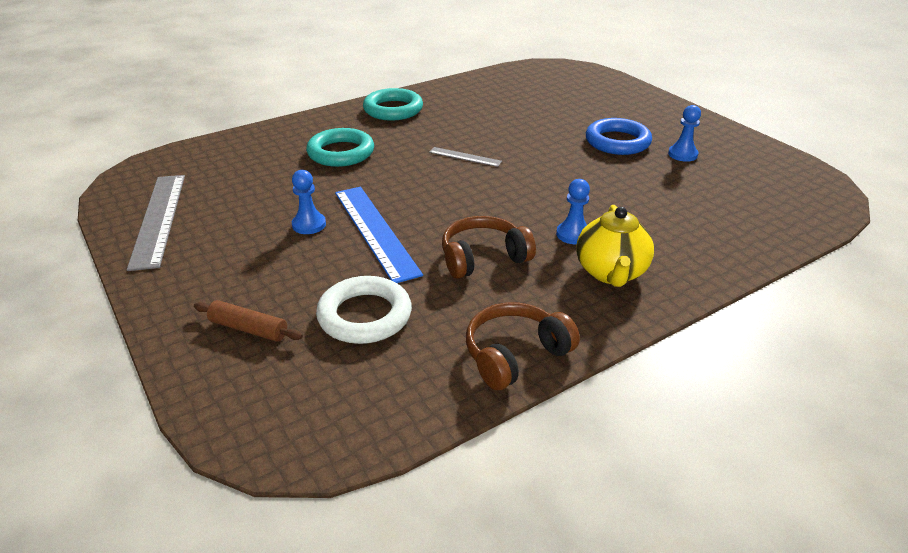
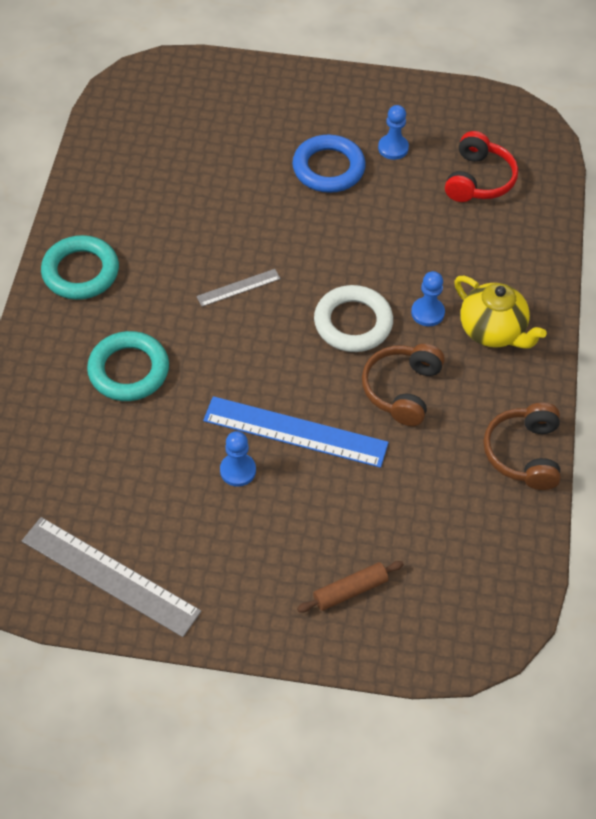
camera: 50 degrees left, 20 degrees up
white ring [316,276,412,344] -> white ring moved to [314,285,393,352]
none -> red headphones [445,131,518,202]

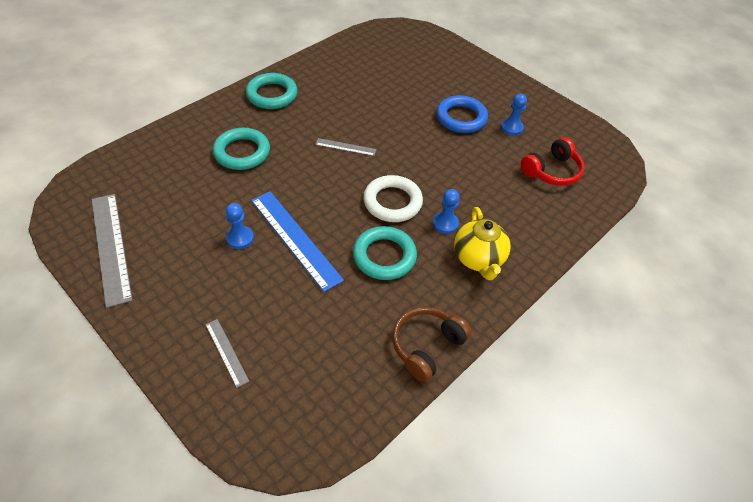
camera: 35 degrees right, 5 degrees down
brown rolling pin [297,561,404,612] -> grey ruler [205,319,249,388]
brown headphones [362,344,445,426] -> turquoise ring [353,226,417,280]

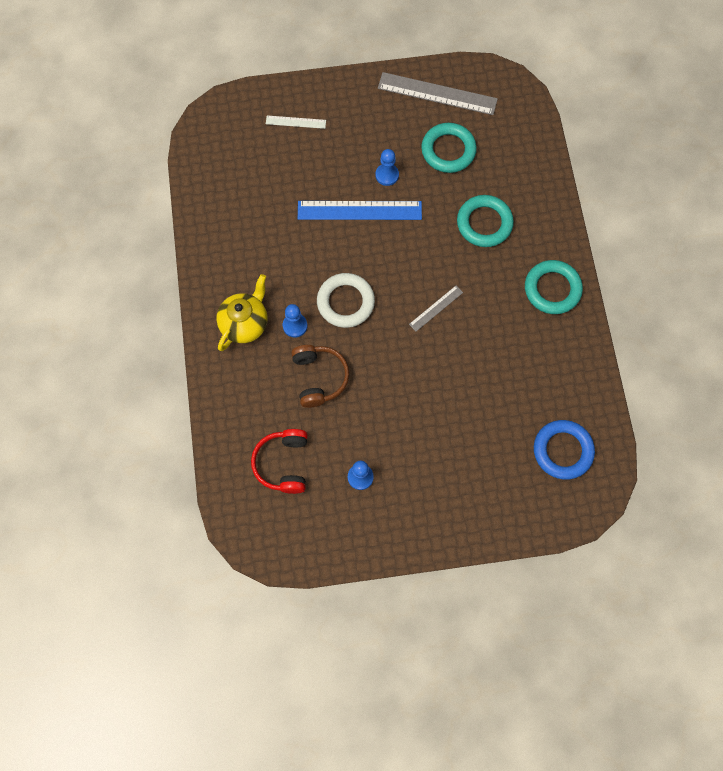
camera: 130 degrees right, 20 degrees up
grey ruler [205,319,249,388] -> white ruler [266,115,326,129]
turquoise ring [353,226,417,280] -> turquoise ring moved to [421,123,477,173]
brown headphones [392,307,472,382] -> brown headphones moved to [291,345,349,408]
blue ring [436,95,488,133] -> blue ring moved to [534,420,595,480]
yellow teapot [454,207,511,280] -> yellow teapot turned 90 degrees clockwise [216,274,267,351]

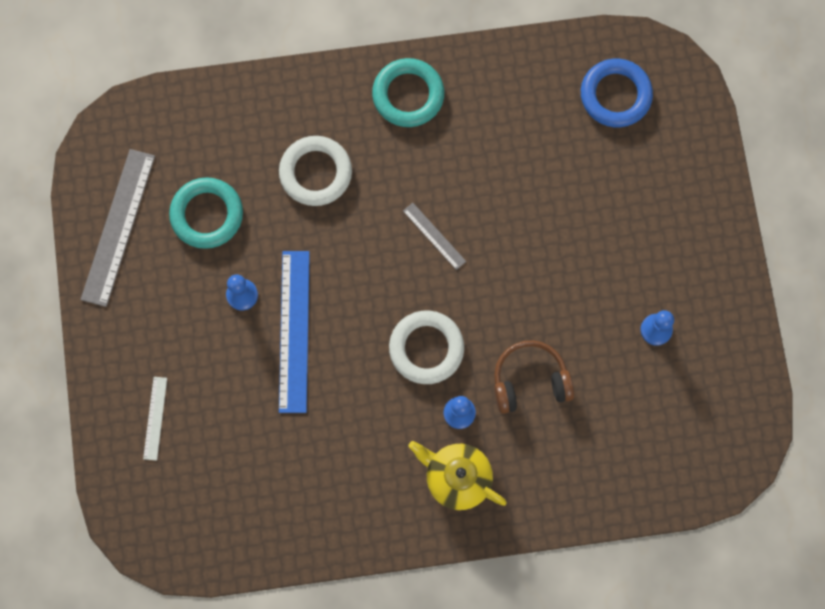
camera: 90 degrees left, 5 degrees up
red headphones [251,429,308,494] -> none
turquoise ring [457,195,514,247] -> white ring [279,136,352,206]

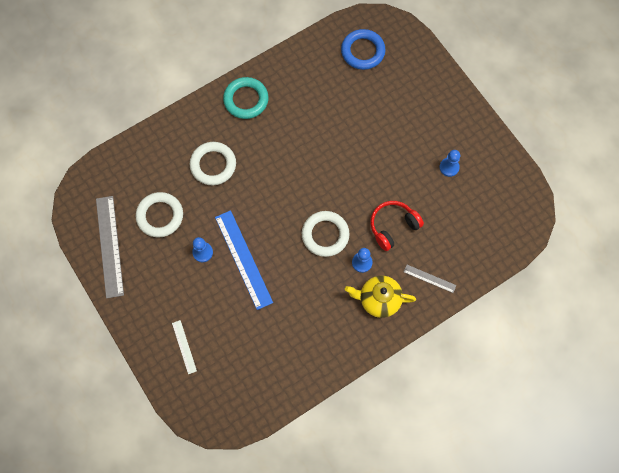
camera: 25 degrees left, 5 degrees down
turquoise ring [169,177,243,249] -> white ring [136,192,183,237]
grey ruler [403,203,466,270] -> grey ruler moved to [404,265,457,293]
brown headphones [494,340,574,414] -> red headphones [370,201,424,251]

